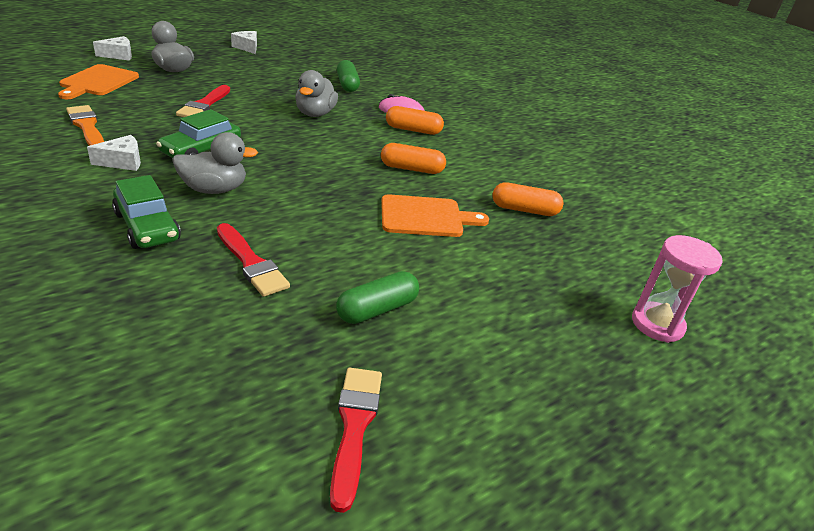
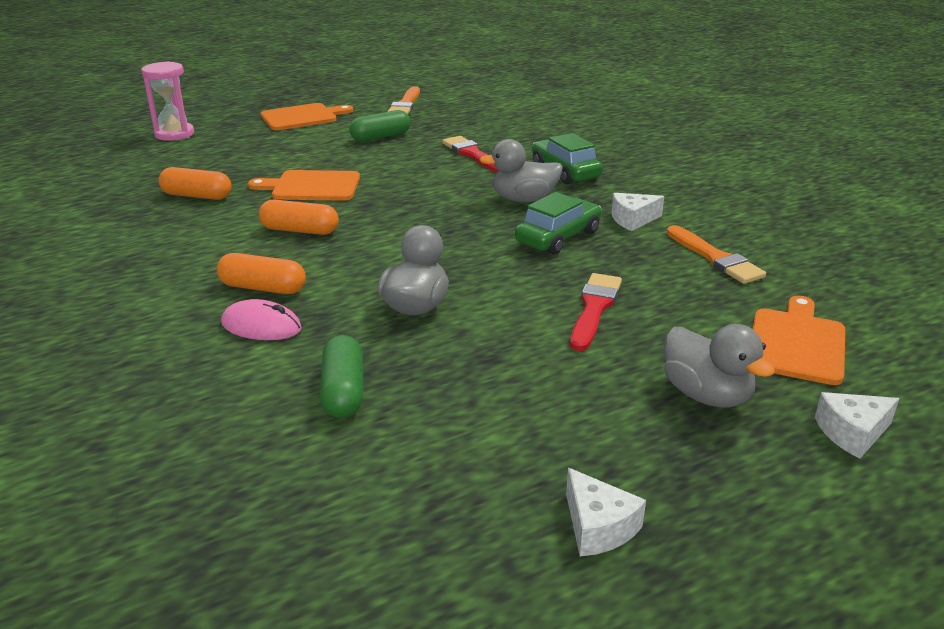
camera: 170 degrees left, 5 degrees down
red brush [330,368,382,513] -> orange brush [387,86,420,114]
none -> orange cutting board [261,103,353,130]

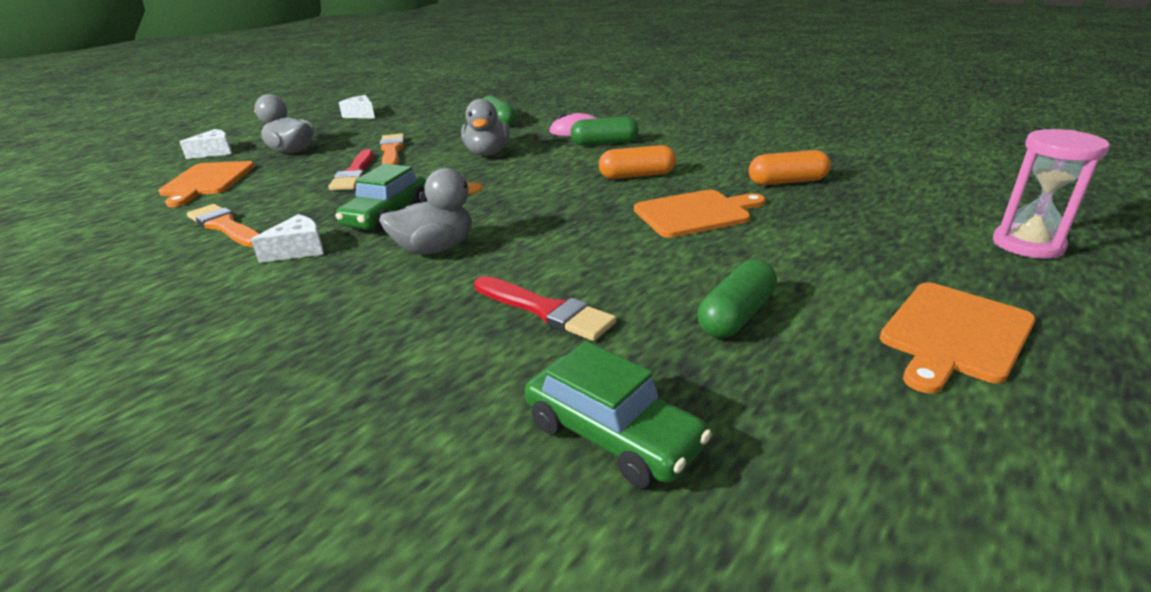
camera: 160 degrees right, 0 degrees up
orange capsule [217,253,306,294] -> green capsule [570,117,639,146]
orange brush [387,86,420,114] -> orange brush moved to [379,133,405,165]
green car [532,133,603,184] -> green car moved to [525,341,712,488]

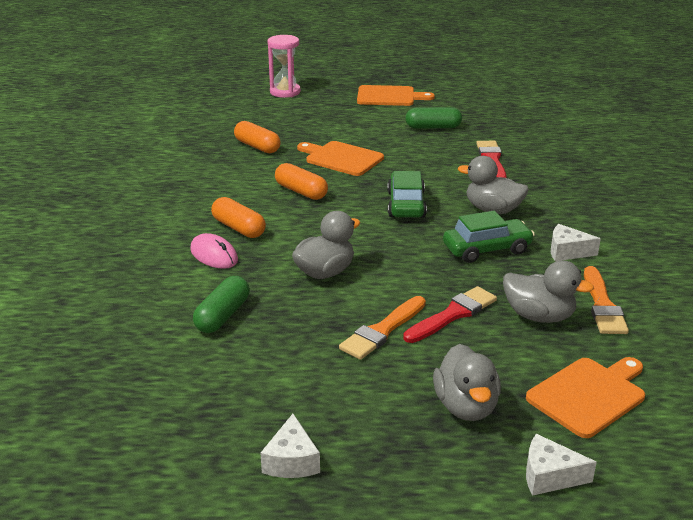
camera: 130 degrees left, 0 degrees up
green car [525,341,712,488] -> green car moved to [387,171,427,218]
green capsule [570,117,639,146] -> orange capsule [211,197,266,238]
none -> grey duck [503,260,594,323]

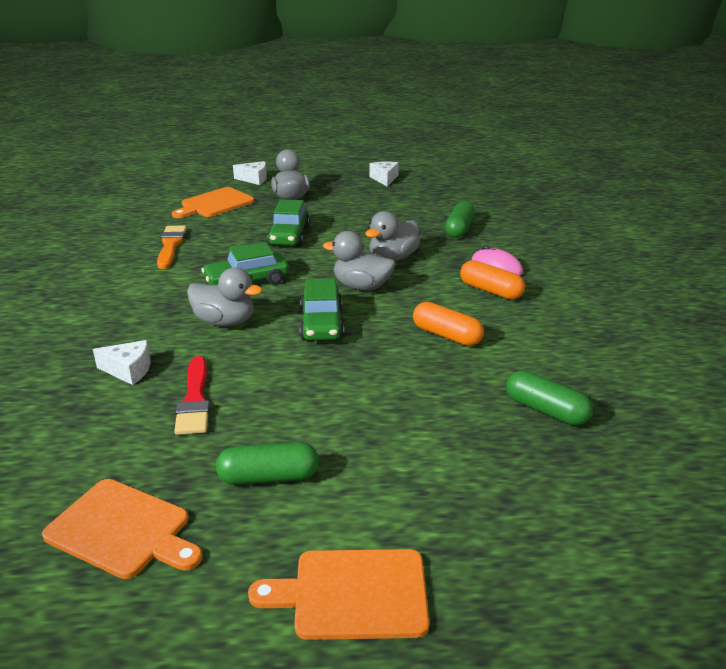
camera: 175 degrees right, 0 degrees up
orange capsule [234,121,281,153] -> green capsule [506,370,593,426]
pink hourglass [268,35,301,98] -> none
orange cutting board [297,141,384,176] -> orange cutting board moved to [42,479,203,579]
orange brush [339,296,426,360] -> none
red brush [403,286,497,343] -> green car [267,199,310,247]
grey duck [503,260,594,323] -> grey duck moved to [323,231,396,291]
white cheese [551,224,601,261] -> white cheese moved to [93,340,151,385]

